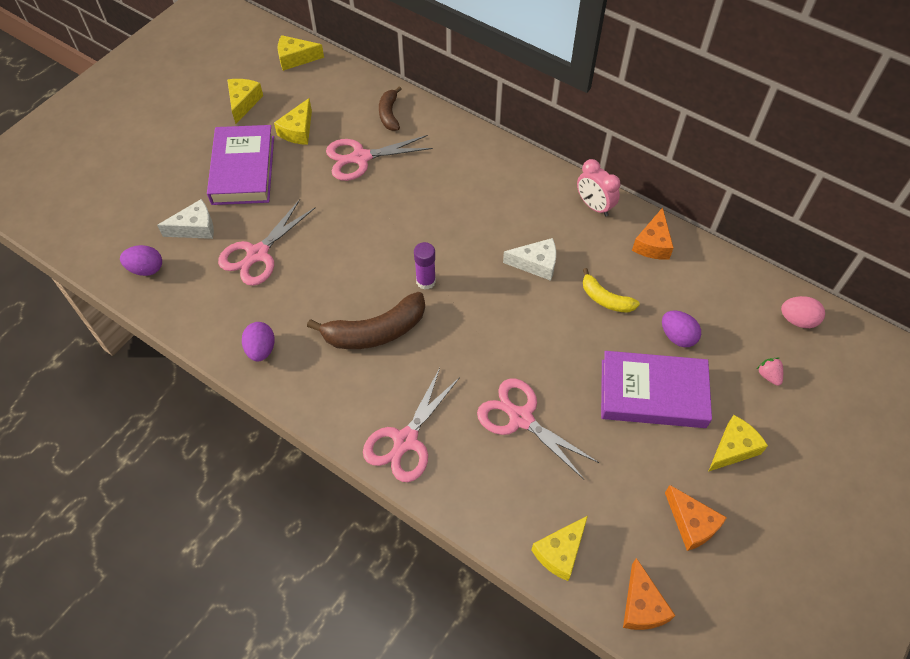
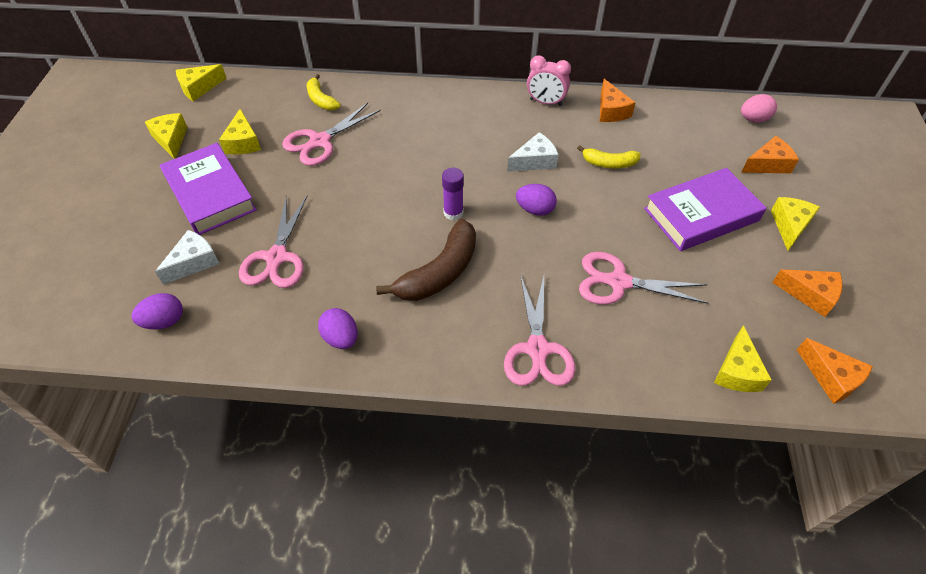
camera: 30 degrees left, 5 degrees down
brown banana [379,86,402,131] -> yellow banana [307,74,341,110]
purple egg [662,311,701,347] -> purple egg moved to [516,184,557,216]
pink strawberry [757,358,783,386] -> orange cheese [741,136,799,173]

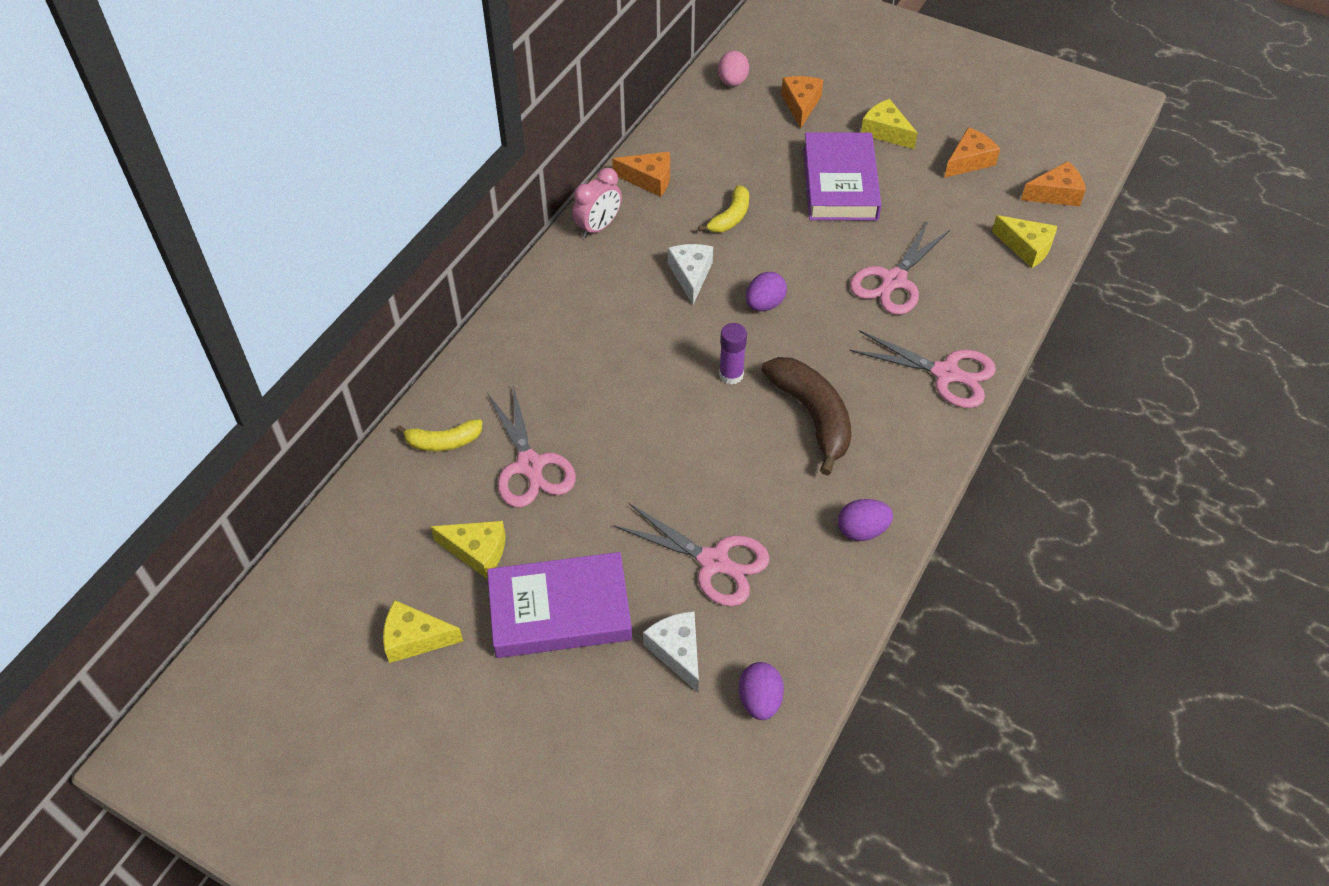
camera: 65 degrees left, 0 degrees up
yellow cheese [176,64,227,101] -> none

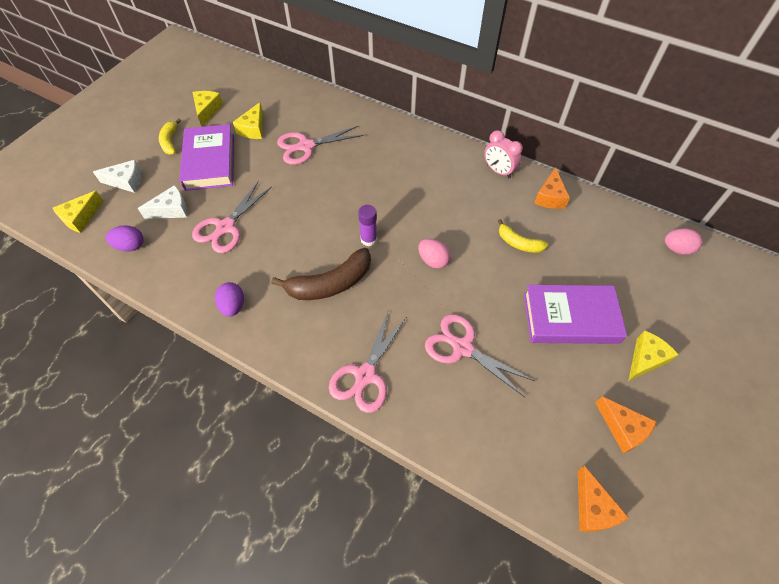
camera: 90 degrees right, 5 degrees up
yellow banana [396,419,482,452] -> yellow banana moved to [159,118,181,155]
white cheese [668,244,713,304] -> white cheese moved to [93,160,142,193]
purple egg [746,272,787,311] -> pink egg [418,239,451,269]
orange cheese [781,76,823,129] -> none
yellow cheese [992,215,1057,268] -> yellow cheese moved to [53,191,104,233]

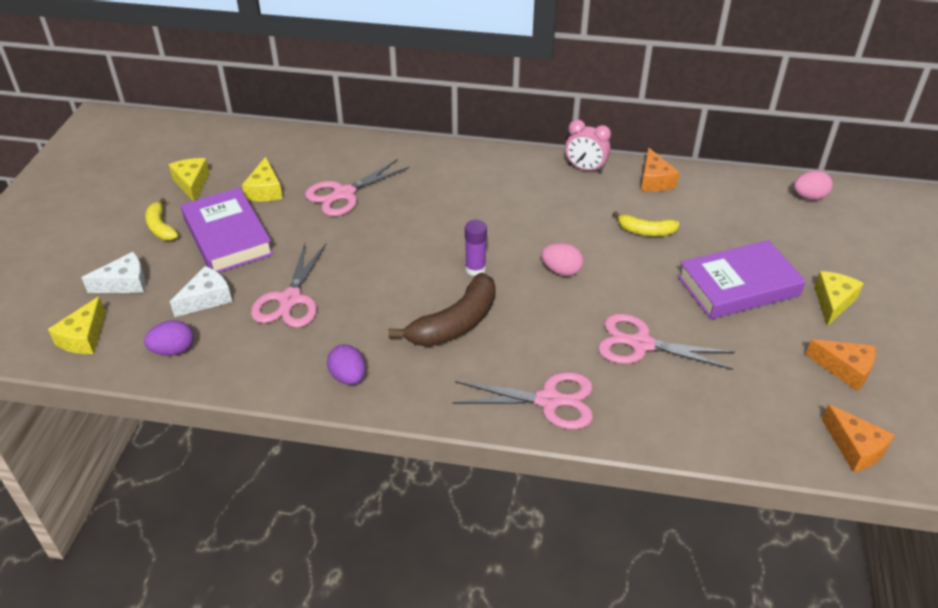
camera: 20 degrees left, 15 degrees down
pink scissors [329,309,407,413] -> pink scissors turned 90 degrees counterclockwise [452,372,593,429]

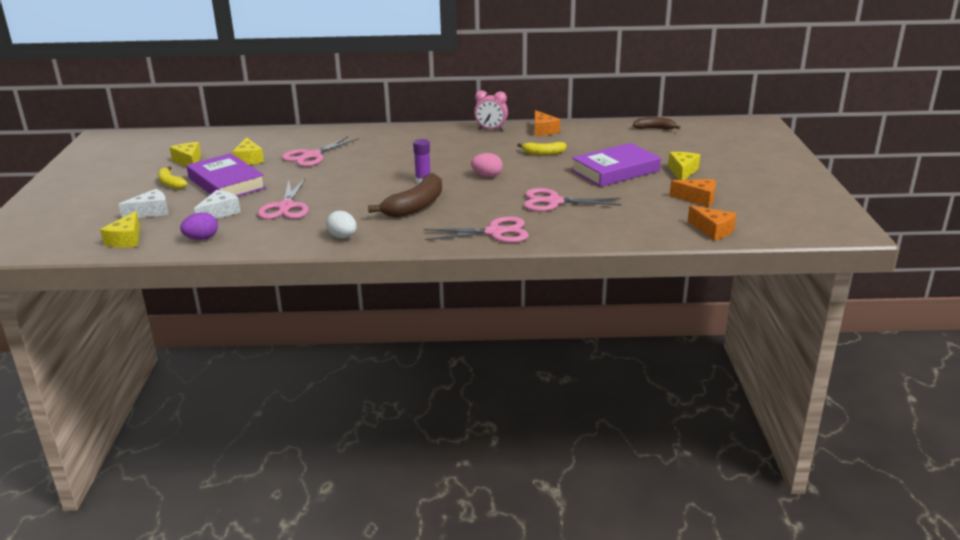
camera: 10 degrees left, 15 degrees down
purple egg [327,344,366,385] -> white egg [326,211,357,238]
pink egg [794,170,833,200] -> brown banana [633,117,681,130]

